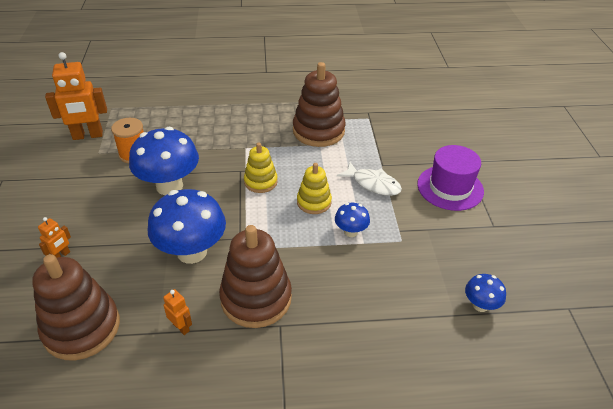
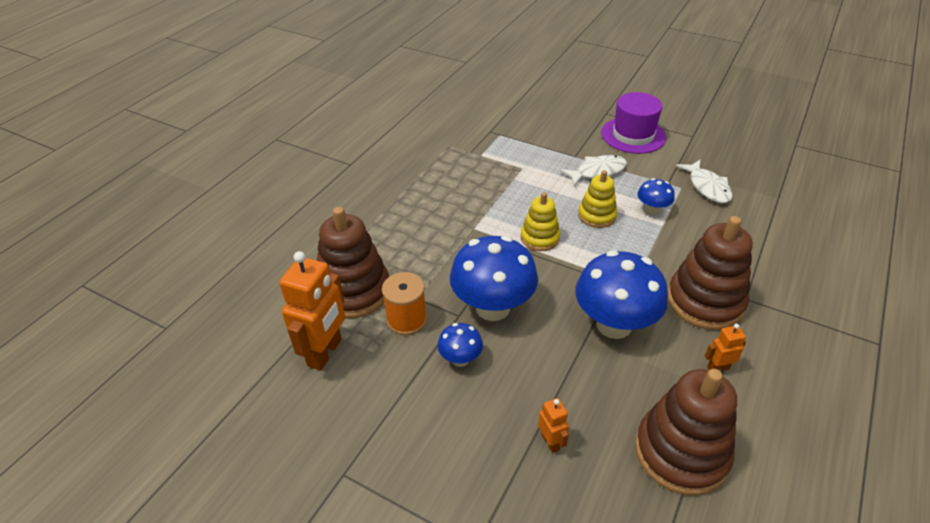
camera: 55 degrees left, 0 degrees up
brown stacking toy [293,62,346,147] -> brown stacking toy moved to [317,207,389,318]
blue mushroom [465,274,506,312] -> blue mushroom moved to [437,323,483,367]
none -> white fish [676,160,733,203]

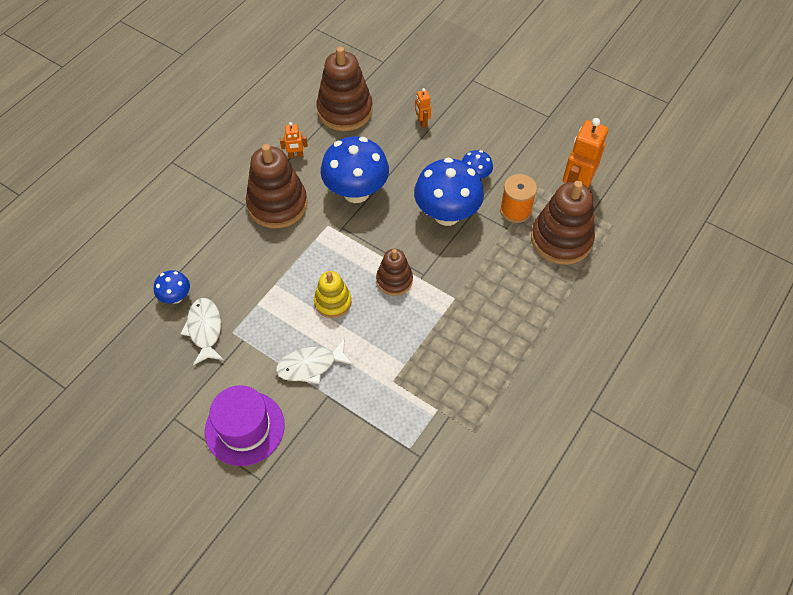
camera: 175 degrees left, 15 degrees up
yellow stacking toy [521,192,560,251] -> brown stacking toy [376,249,413,296]
blue mushroom [638,178,675,215] -> blue mushroom moved to [154,270,190,304]

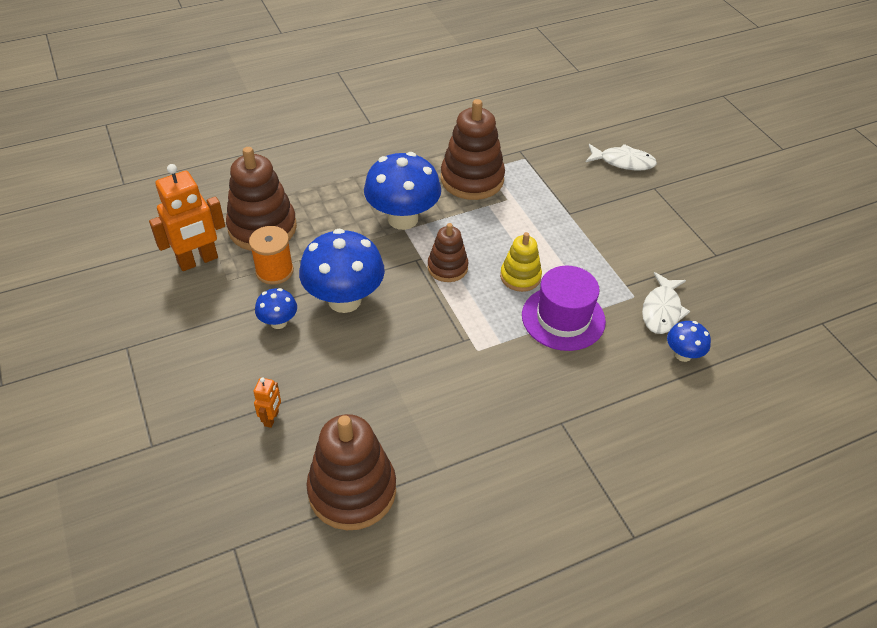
camera: 150 degrees left, 10 degrees down
purple hat [205,385,285,466] -> purple hat moved to [522,265,606,351]
brown stacking toy [246,144,307,228] -> brown stacking toy moved to [441,99,505,200]
white fish [276,339,353,384] -> white fish moved to [586,144,657,170]
orange robot [280,122,308,158] -> none
blue mushroom [321,137,389,203] -> blue mushroom moved to [364,152,441,230]

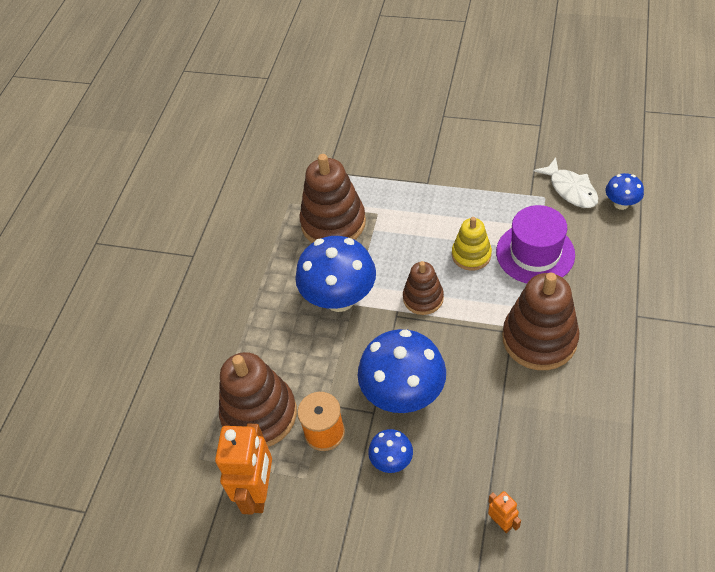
camera: 45 degrees left, 5 degrees up
brown stacking toy [306,414,396,530] -> brown stacking toy moved to [502,273,580,370]
white fish [586,144,657,170] -> none

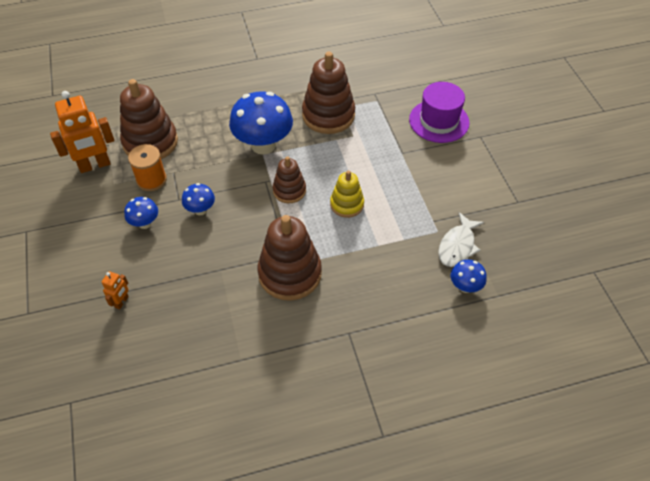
camera: 55 degrees right, 0 degrees up
blue mushroom [357,329,446,413] -> blue mushroom [182,183,215,215], size x0.49
purple hat [496,205,575,283] -> purple hat moved to [409,82,470,143]

